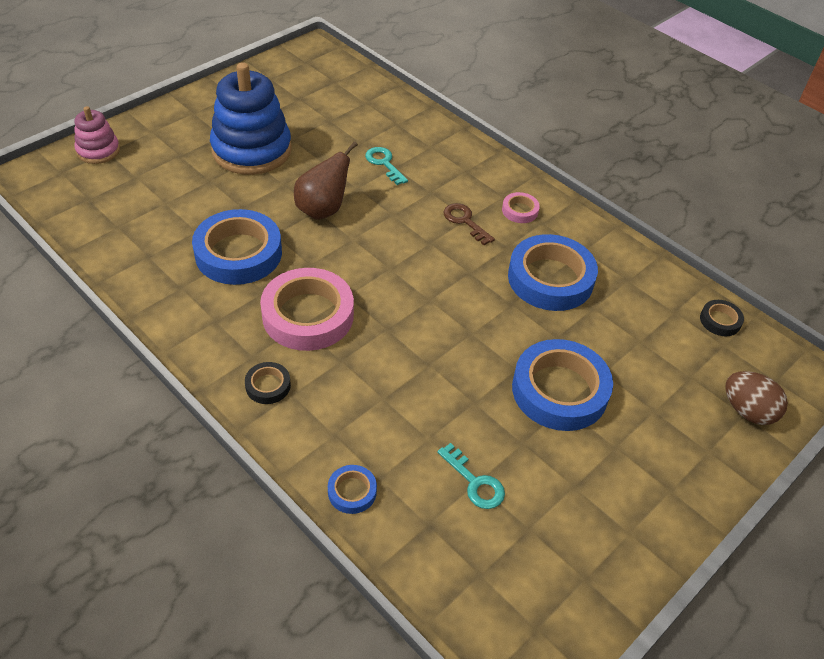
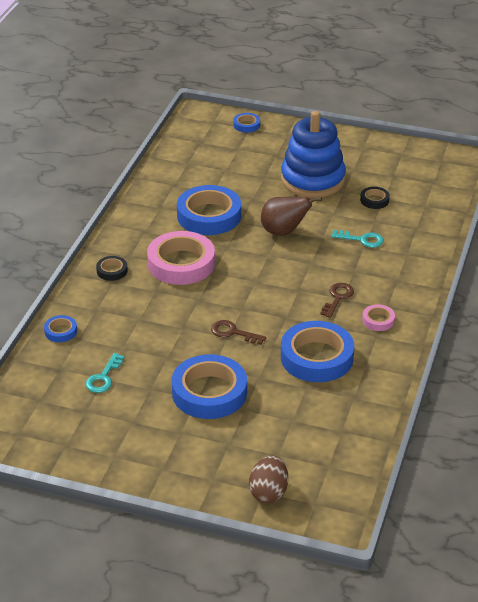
camera: 65 degrees right, 10 degrees down
pink stacking toy [75,106,120,164] -> blue tape [233,113,260,133]
turquoise key [365,147,408,185] -> turquoise key turned 75 degrees clockwise [331,230,384,248]
black tape [700,300,744,336] -> black tape moved to [360,187,390,209]
none -> brown key [211,320,266,345]

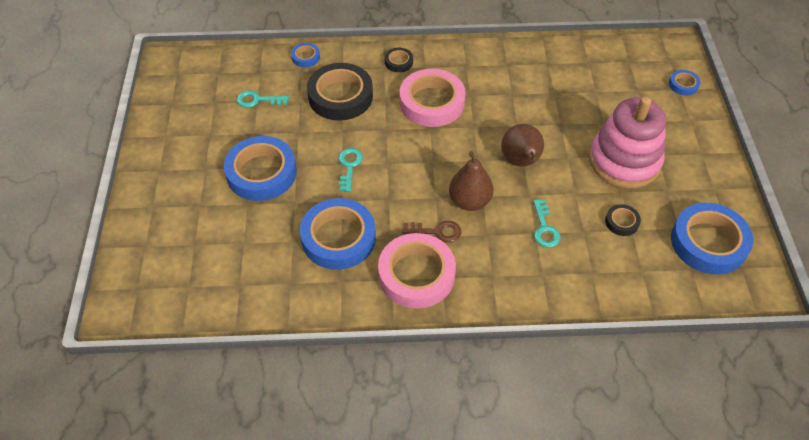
camera: 70 degrees right, 15 degrees up
blue tape [177,185,241,235] -> blue tape moved to [671,203,753,275]
brown key [211,320,266,345] -> turquoise key [338,148,363,192]
brown egg [249,455,288,503] -> none
blue stacking toy [281,111,346,198] -> pink stacking toy [589,96,666,189]
pink tape [362,304,395,331] -> pink tape [378,233,456,308], size x2.19
none -> black tape [307,63,373,121]
none -> brown pear [449,151,494,211]

